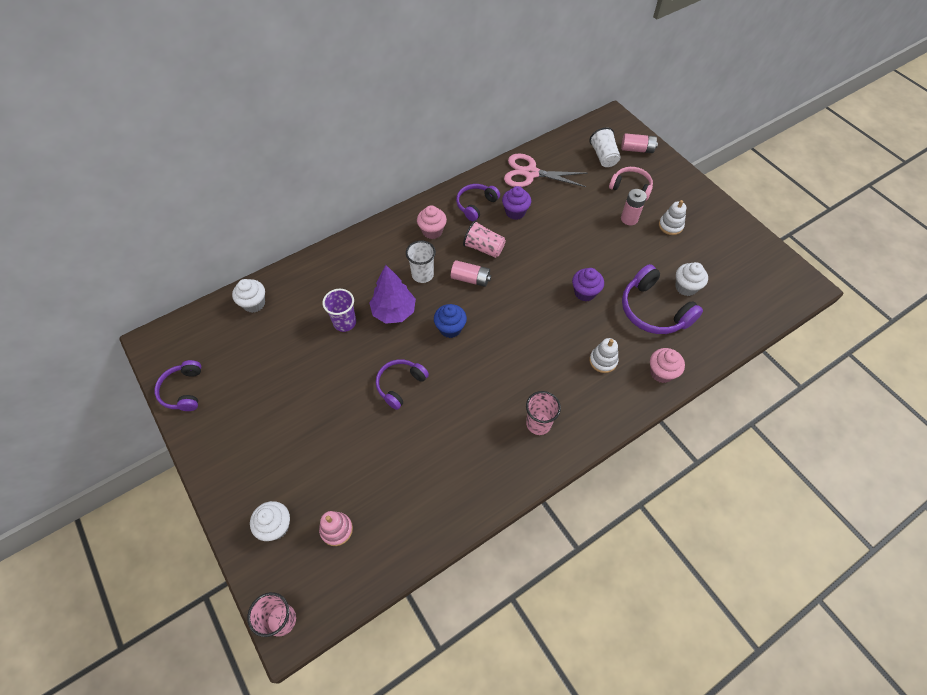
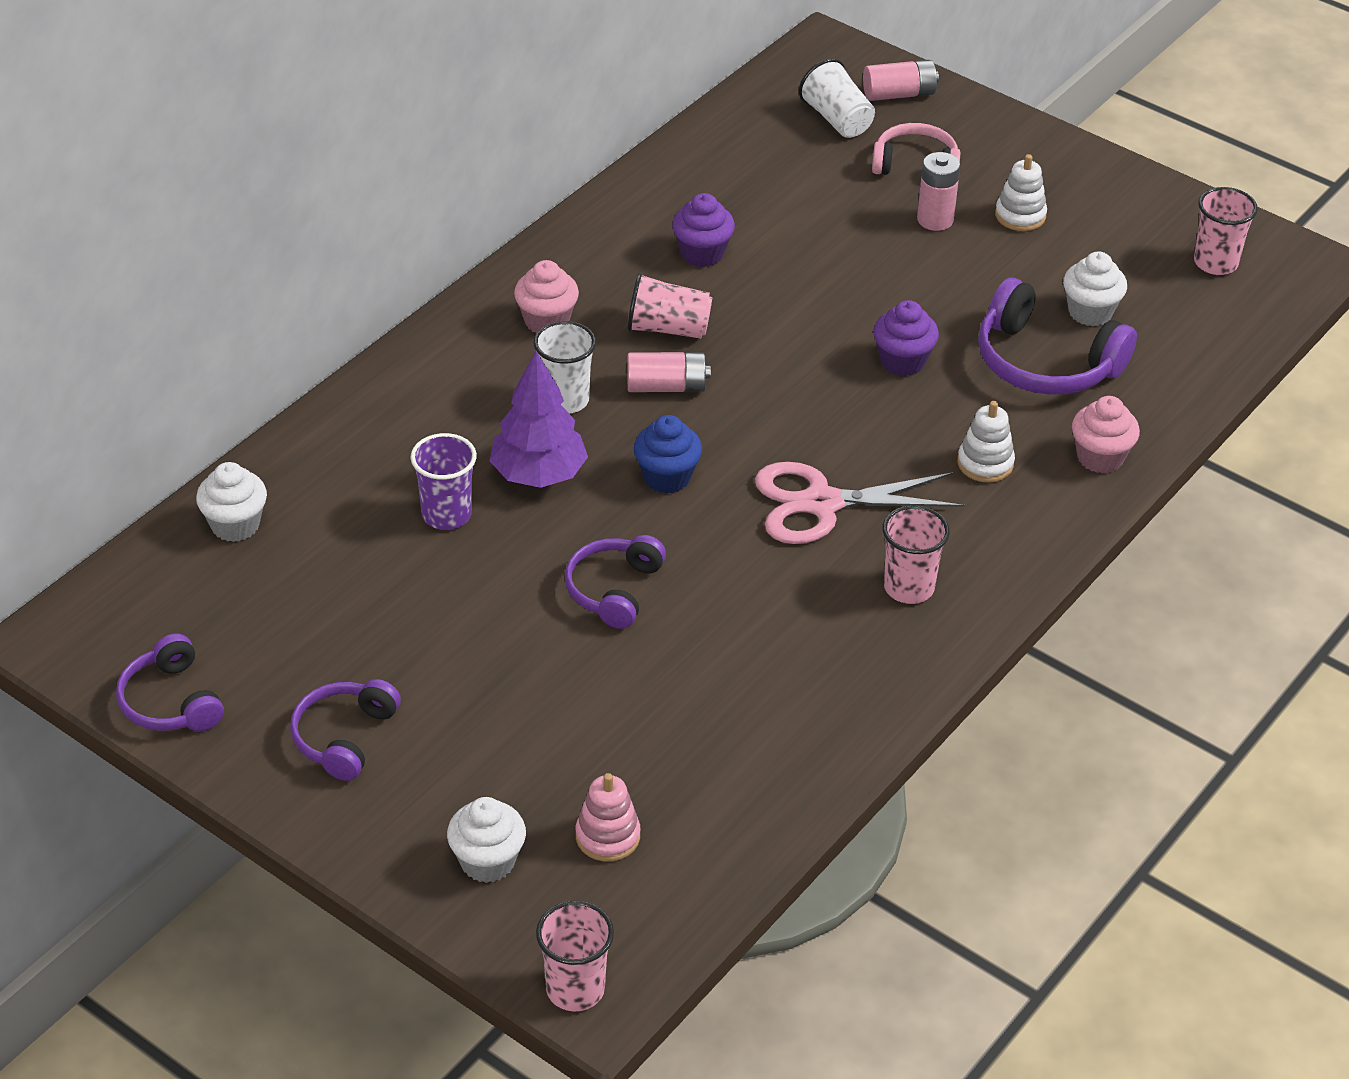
camera: 20 degrees left, 15 degrees down
purple headphones [456,184,500,221] -> purple headphones moved to [290,679,401,781]
pink scissors [504,153,588,187] -> pink scissors moved to [755,462,965,544]
none -> pink cup [1194,187,1258,275]

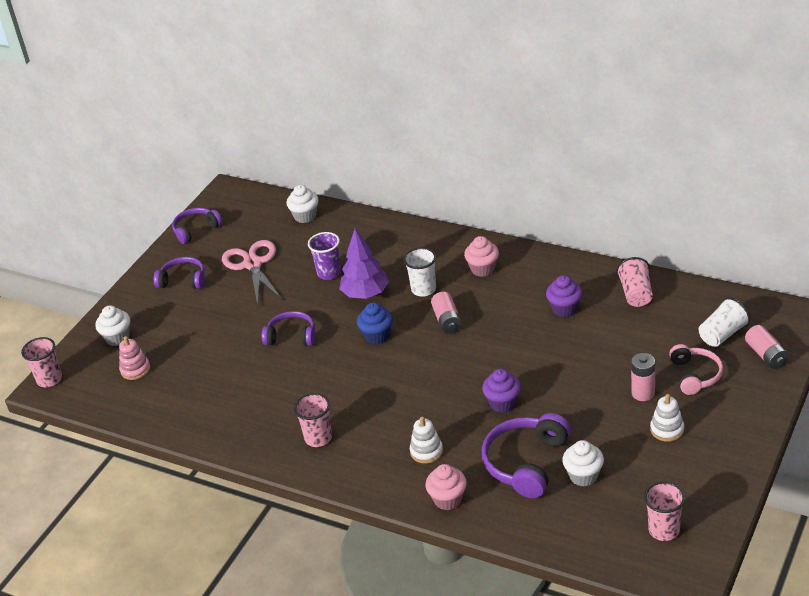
camera: 85 degrees right, 5 degrees down
pink cup [627,273,712,338] -> pink cup moved to [616,257,653,307]
pink scissors [755,462,965,544] -> pink scissors moved to [222,240,282,306]

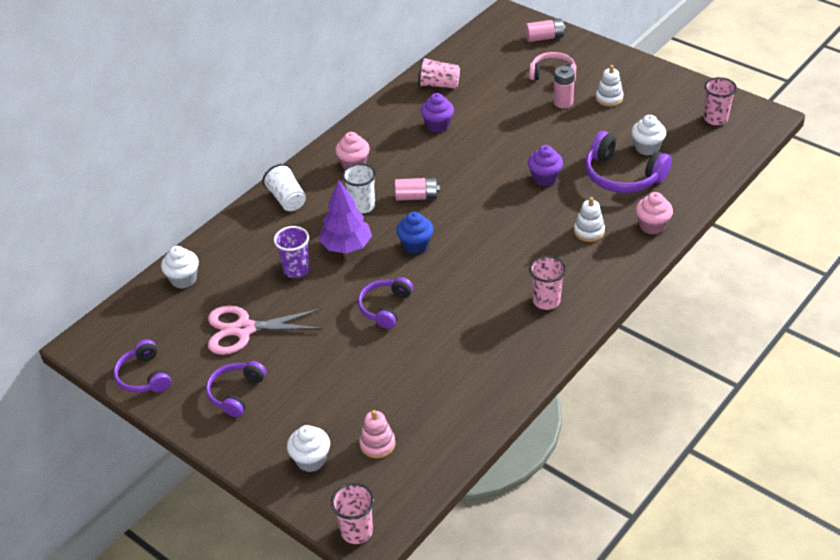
camera: 80 degrees left, 5 degrees up
white cup [699,297,750,347] -> white cup moved to [262,164,306,211]

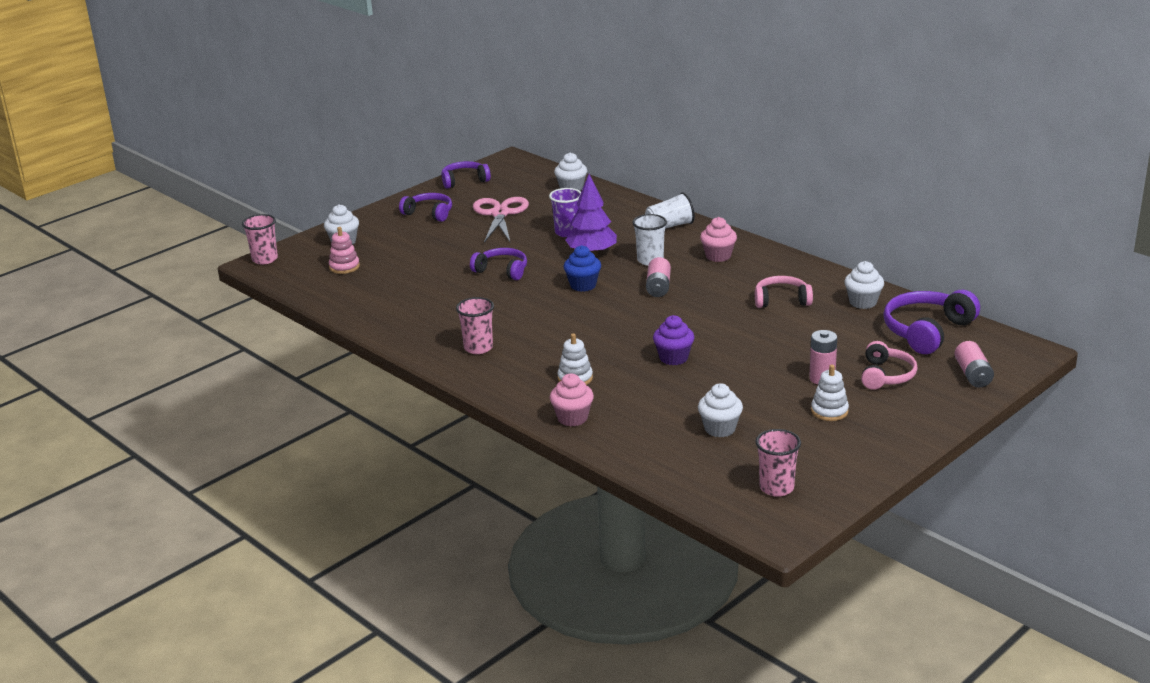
camera: 95 degrees right, 15 degrees down
pink cup [418,57,460,88] -> white cupcake [844,261,884,309]
purple cupcake [421,93,454,133] -> pink headphones [755,276,813,308]
purple headphones [585,131,672,193] -> purple headphones moved to [883,290,980,354]

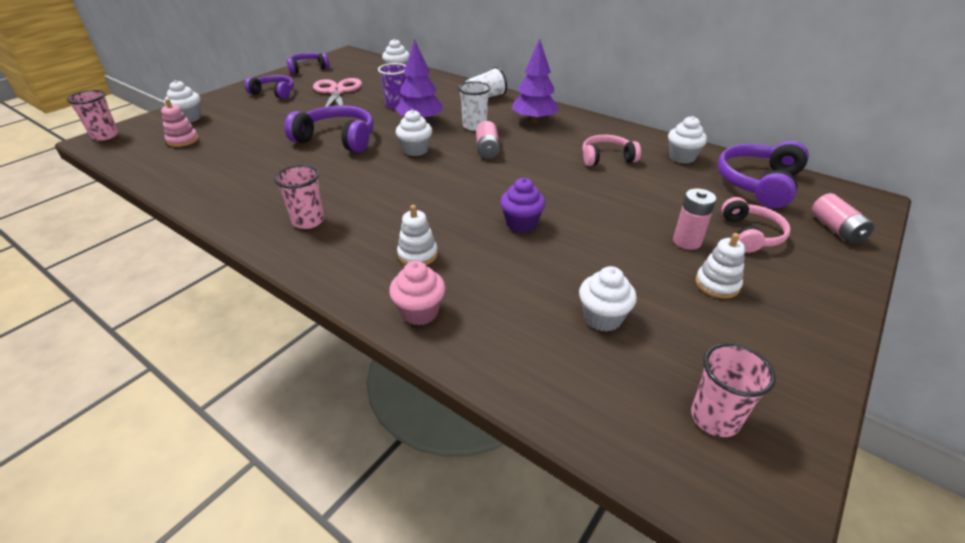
camera: 10 degrees left, 10 degrees up
purple headphones [470,248,527,280] -> purple headphones [285,105,373,152], size x1.56
blue cupcake [564,245,601,292] -> white cupcake [396,109,432,156]
pink cupcake [700,217,737,262] -> purple tree [512,39,560,123]

